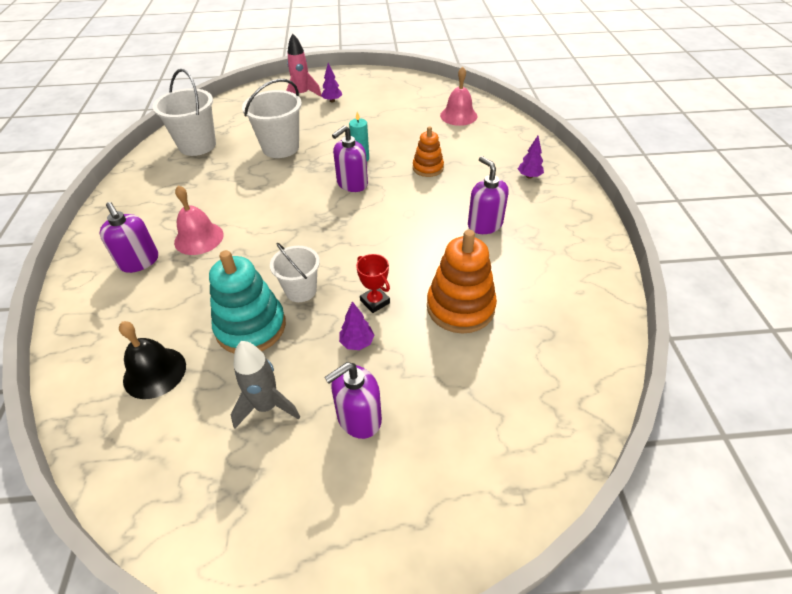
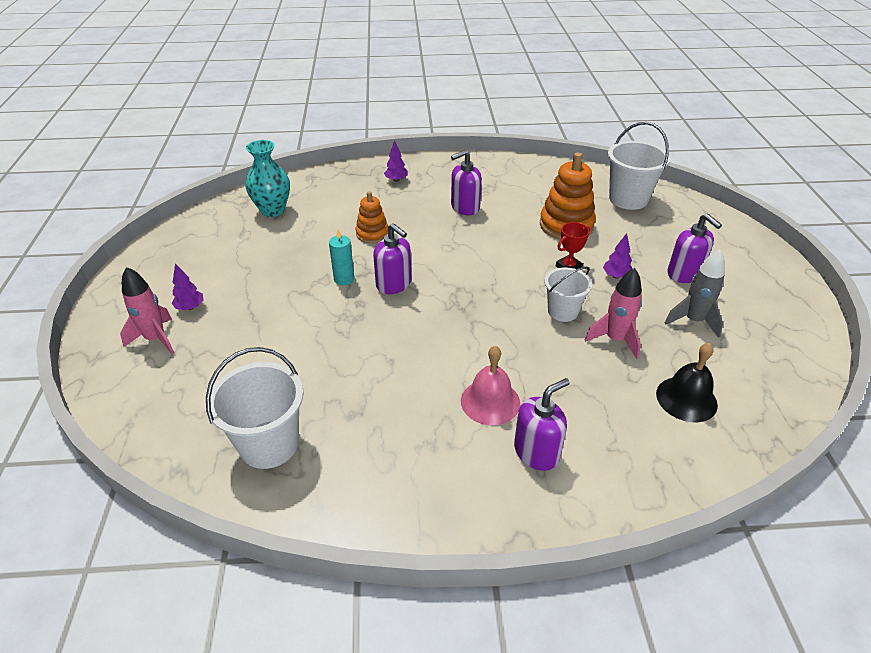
camera: 90 degrees left, 5 degrees down
turquoise stacking toy [209,250,286,353] -> pink rocket [585,267,642,359]
white bucket [242,79,302,158] -> white bucket moved to [608,122,670,210]
pink bell [440,67,478,126] -> turquoise vase [245,140,290,217]

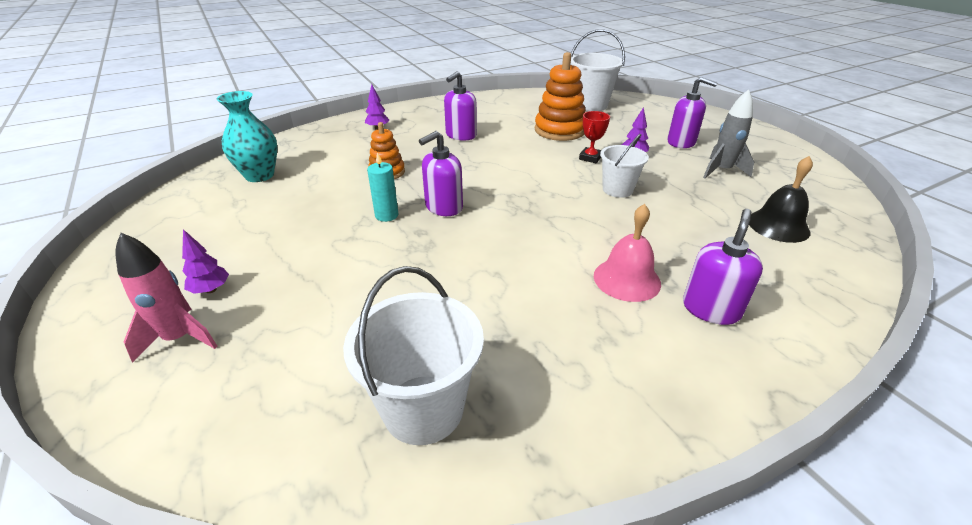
camera: 25 degrees left, 5 degrees down
purple soap dispenser [373,223,411,294] -> purple soap dispenser turned 120 degrees clockwise [419,131,463,216]
pink rocket [585,267,642,359] -> none

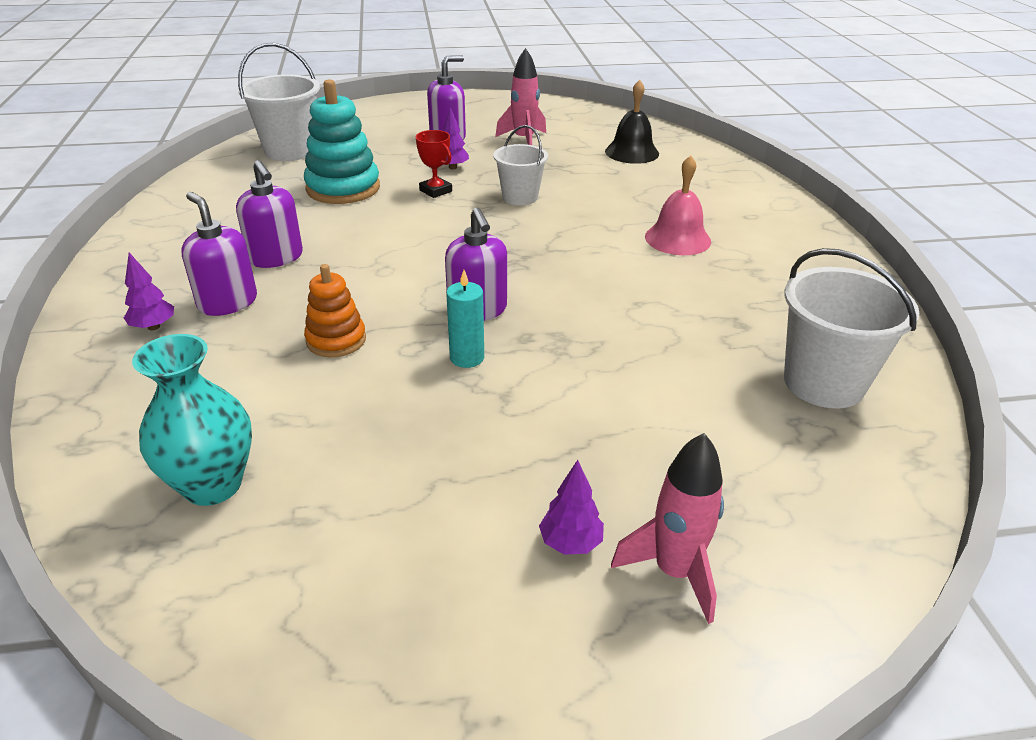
camera: 70 degrees left, 0 degrees up
orange stacking toy [535,52,586,141] -> turquoise stacking toy [304,79,380,204]
purple soap dispenser [683,209,763,325] -> purple soap dispenser moved to [181,192,257,316]
grey rocket [703,89,754,179] -> pink rocket [495,48,546,145]

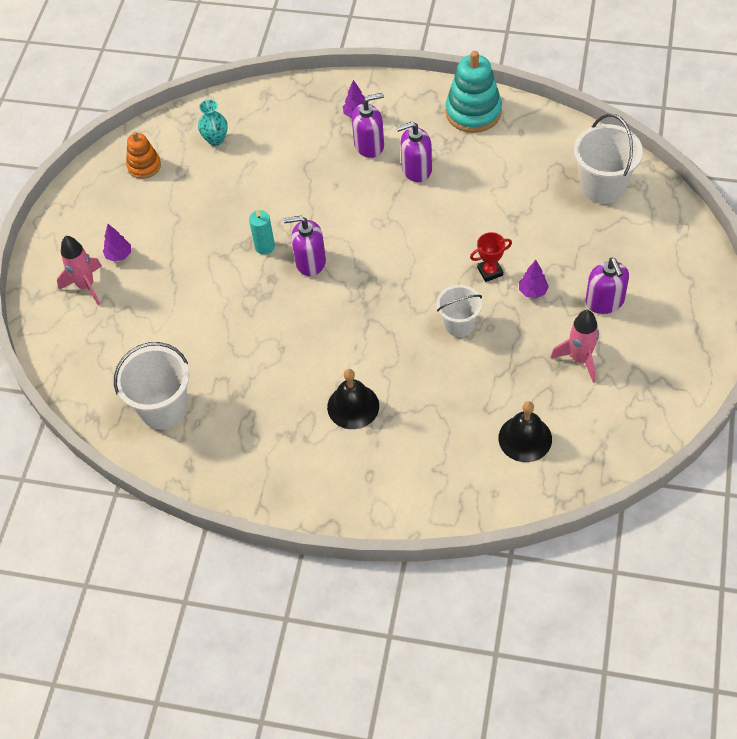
camera: 115 degrees right, 20 degrees up
turquoise vase [132,334,252,506] -> turquoise vase [198,99,228,146], size x0.65
turquoise stacking toy [304,79,380,204] -> turquoise stacking toy moved to [446,51,502,133]
orange stacking toy [304,264,366,357] -> orange stacking toy moved to [126,131,161,179]
pink bell [645,155,711,255] -> black bell [327,369,379,429]

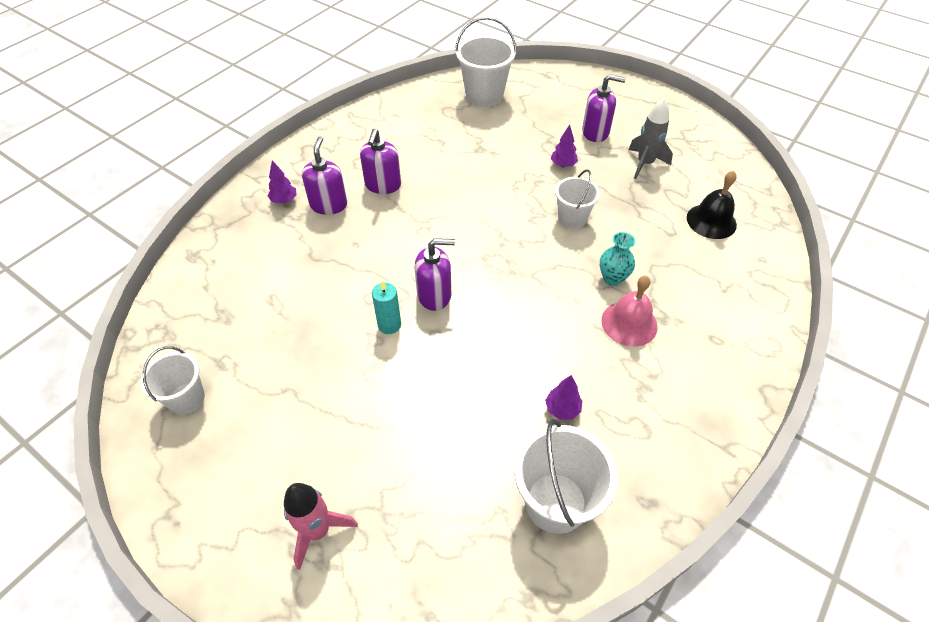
camera: 70 degrees left, 5 degrees down
purple tree [103,224,131,262] -> purple tree moved to [545,375,582,420]
orange stacking toy [126,131,161,179] -> white bucket [141,346,205,414]
turquoise vase [198,99,228,146] -> turquoise vase moved to [600,232,635,286]
purple soap dispenser [284,216,326,276] -> purple soap dispenser turned 120 degrees counterclockwise [415,238,455,311]
black bell [327,369,379,429] -> pink bell [601,276,658,347]
turquoise stacking toy [446,51,502,133] -> none
red trophy [470,232,512,282] -> none
pink rocket [550,310,599,383] -> grey rocket [629,98,673,179]

